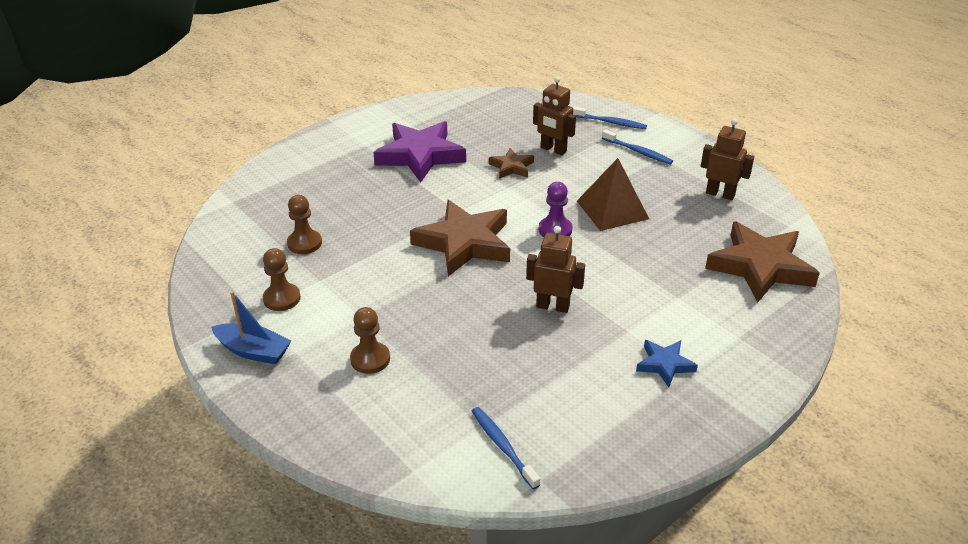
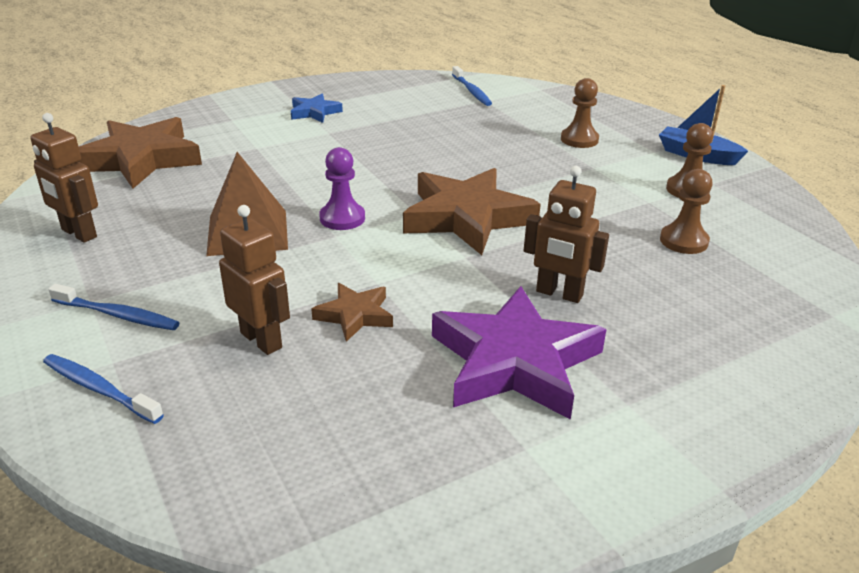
camera: 170 degrees left, 5 degrees down
brown robot [526,226,585,313] -> brown robot moved to [524,166,609,303]
blue toothbrush [602,129,673,164] -> blue toothbrush turned 150 degrees clockwise [48,284,180,330]

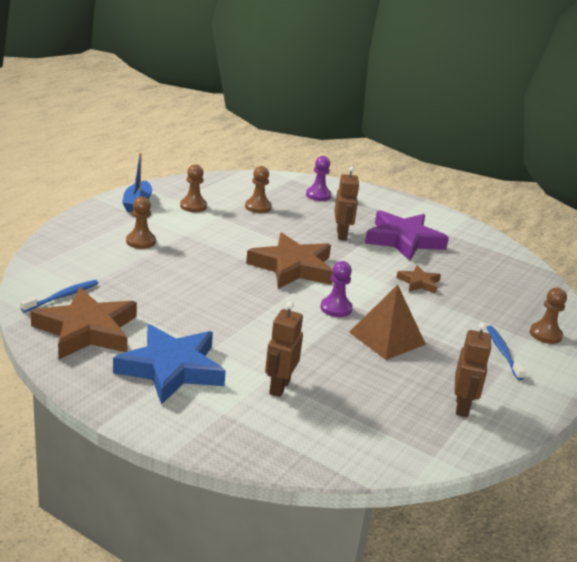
camera: 120 degrees left, 5 degrees down
blue toothbrush [43,354,164,424] -> brown pawn [530,288,567,344]
brown star [79,117,202,189] -> brown star moved to [30,287,137,359]
brown robot [219,205,290,355] -> brown robot moved to [265,302,303,397]
blue star [291,94,343,123] -> blue star [113,324,226,405], size x2.01
none -> purple pawn [306,156,331,201]

